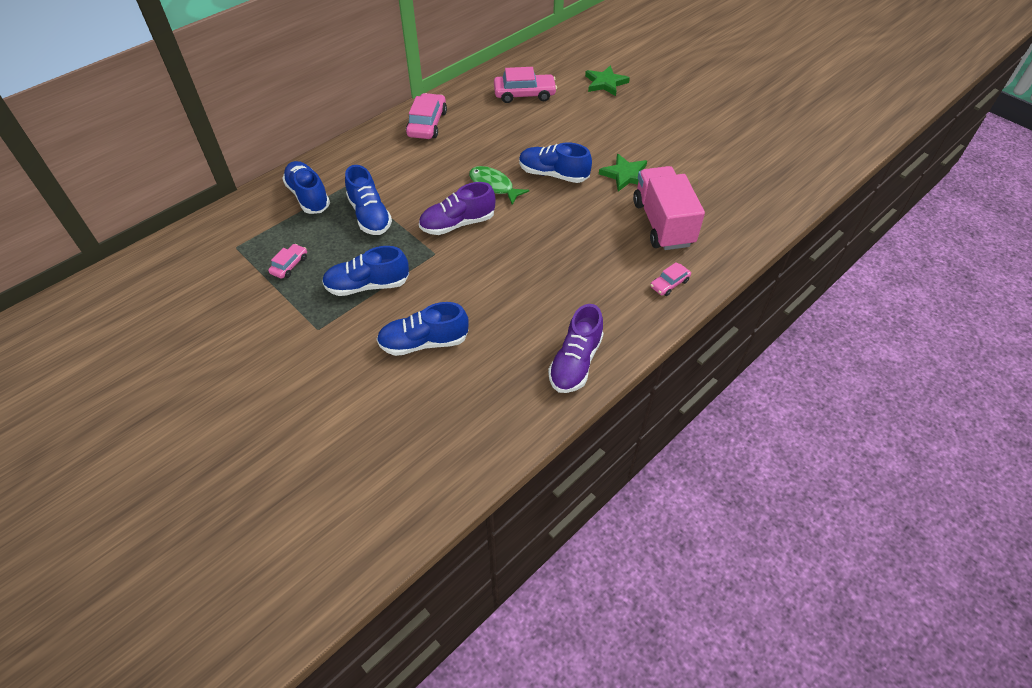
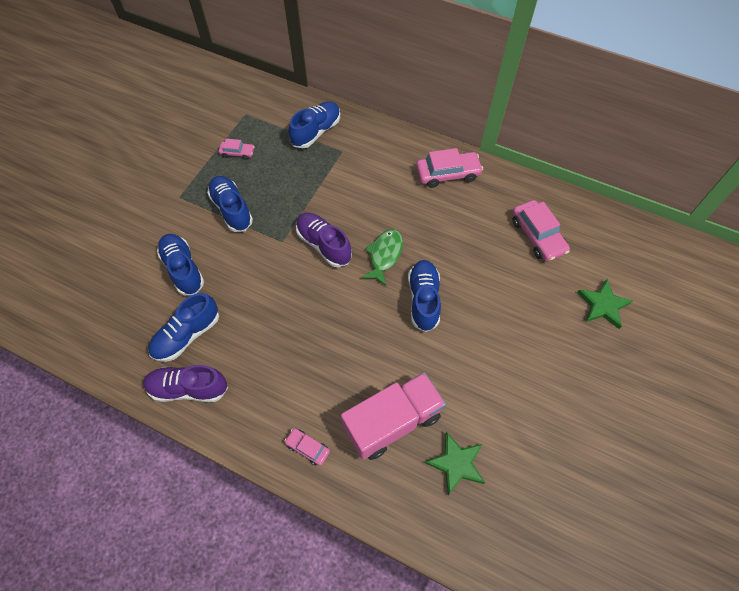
camera: 70 degrees right, 10 degrees up
blue shoe [345,165,392,235] -> blue shoe moved to [148,293,219,362]
green star [599,154,647,192] -> green star moved to [425,432,485,495]

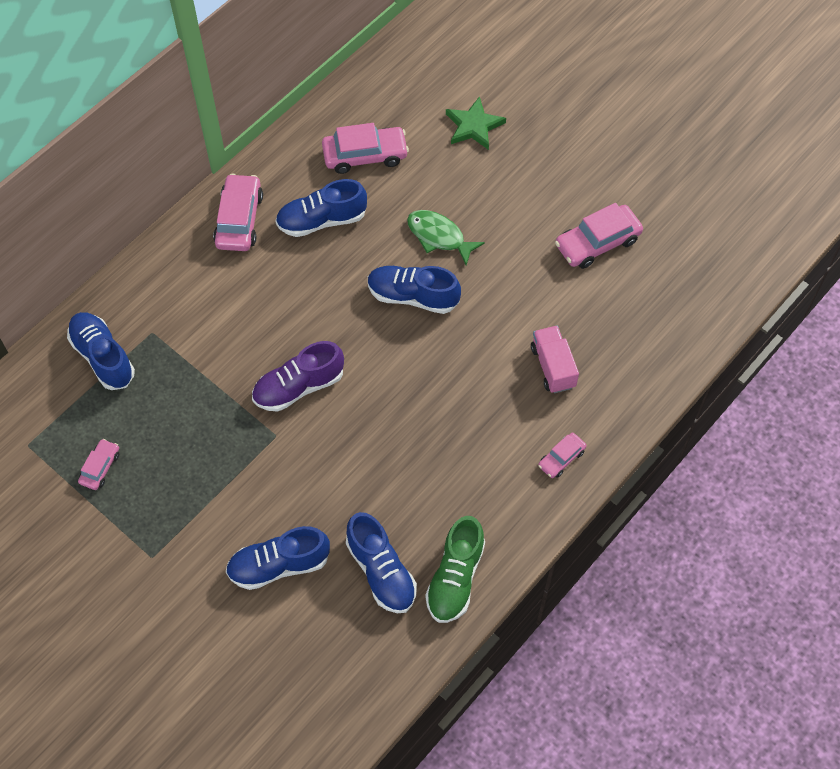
camera: 75 degrees left, 0 degrees up
purple shoe [143,365,228,402] -> green shoe [425,516,485,623]
blue shoe [207,176,253,232] -> blue shoe moved to [275,179,367,237]
pink truck [341,372,446,460] -> pink truck [531,326,579,393], size x0.59
green fish [361,229,403,286] -> green fish moved to [407,210,485,266]
green star [425,432,485,495] -> none
none -> pink car [555,203,643,269]

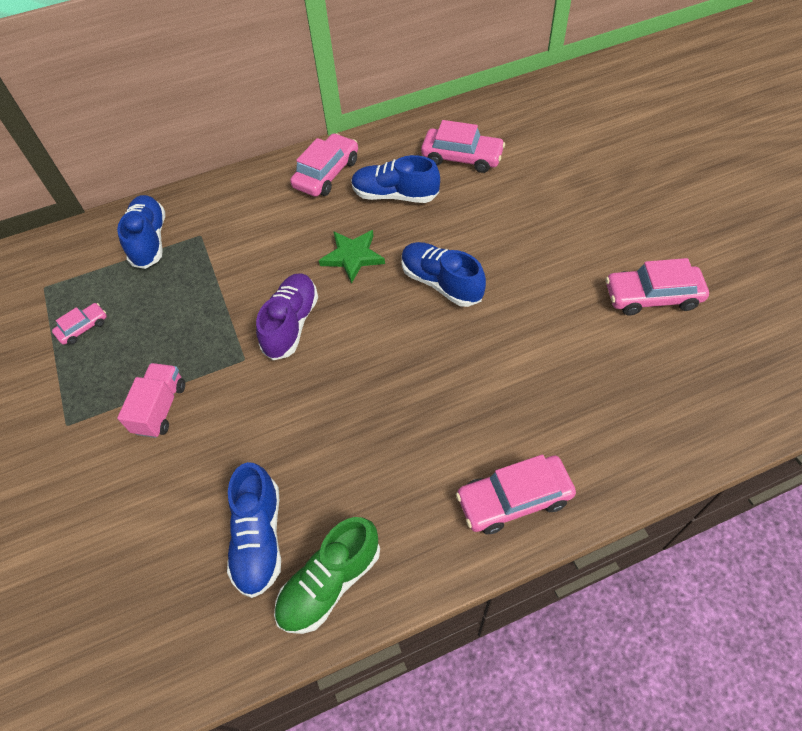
camera: 30 degrees right, 5 degrees down
blue shoe [226,526,330,590] -> none
purple shoe [252,341,344,412] -> purple shoe turned 105 degrees clockwise [256,273,318,360]
green fish [407,210,485,266] -> none
green star [446,96,506,150] -> green star moved to [319,230,385,284]
pink truck [531,326,579,393] -> pink truck moved to [117,363,185,438]
pink car [538,433,587,478] -> pink car [456,454,576,534], size x1.80

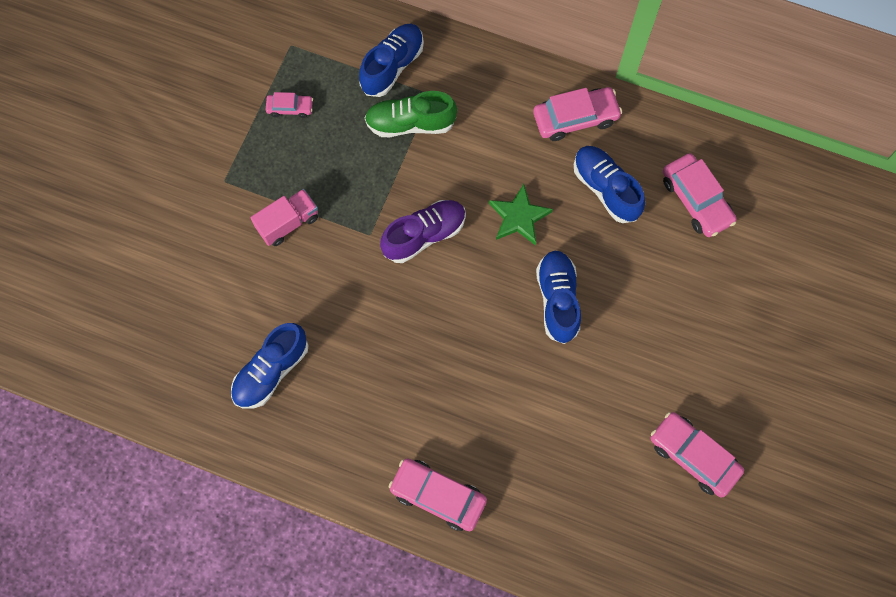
camera: 40 degrees right, 15 degrees up
green shoe [274,517,380,634] -> green shoe moved to [364,91,457,137]

